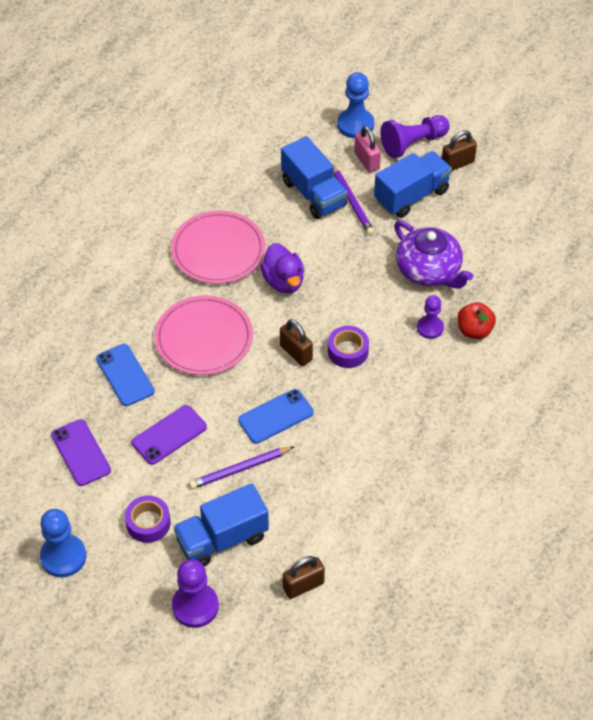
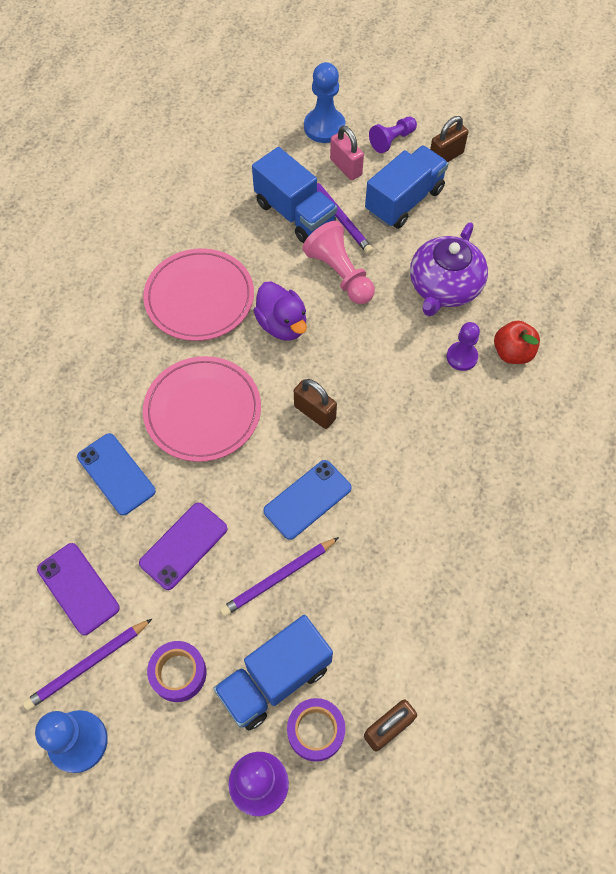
camera: 10 degrees left, 10 degrees up
purple tape [328,326,369,368] -> purple tape moved to [287,698,345,762]
purple pawn [380,115,450,158] -> purple pawn [369,117,417,153], size x0.65
purple teapot [394,221,473,289] -> purple teapot turned 75 degrees clockwise [410,222,488,316]
none -> purple pencil [23,619,152,710]
none -> pink pawn [302,221,375,304]

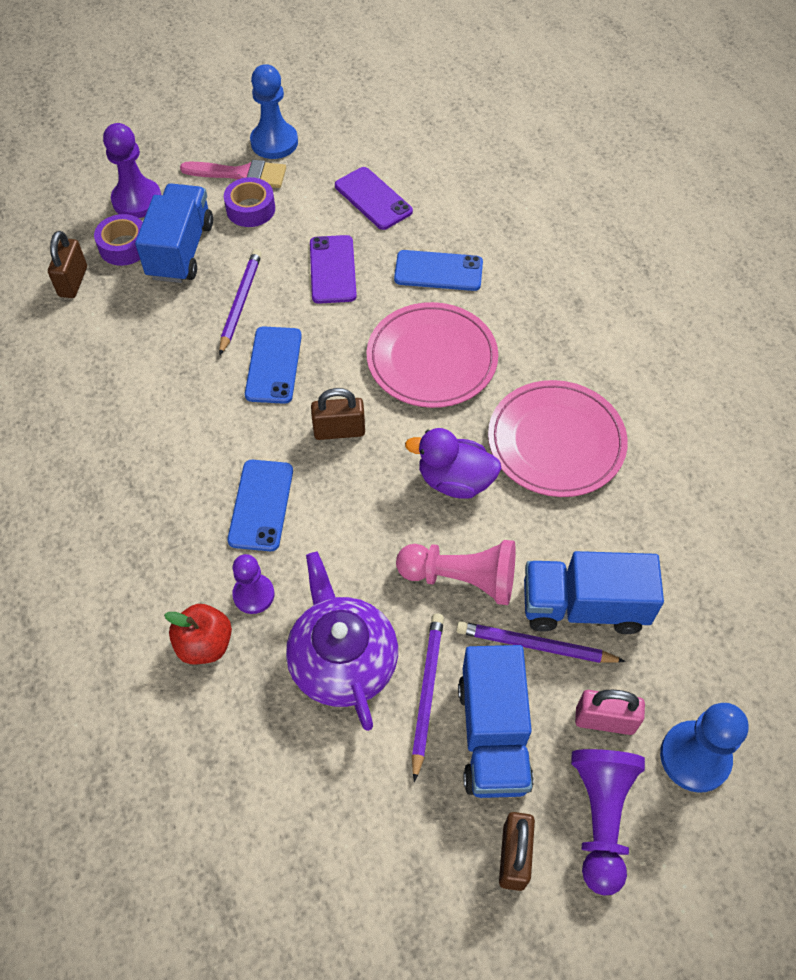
camera: 135 degrees right, 5 degrees down
purple pencil [23,619,152,710] -> purple pencil moved to [412,613,444,782]
purple phone [37,543,120,635] -> purple phone turned 45 degrees clockwise [335,167,413,230]
purple pawn [369,117,417,153] -> purple pawn [571,749,645,895], size x1.54
none -> pink brush [180,160,286,188]
none -> blue phone [228,460,293,551]

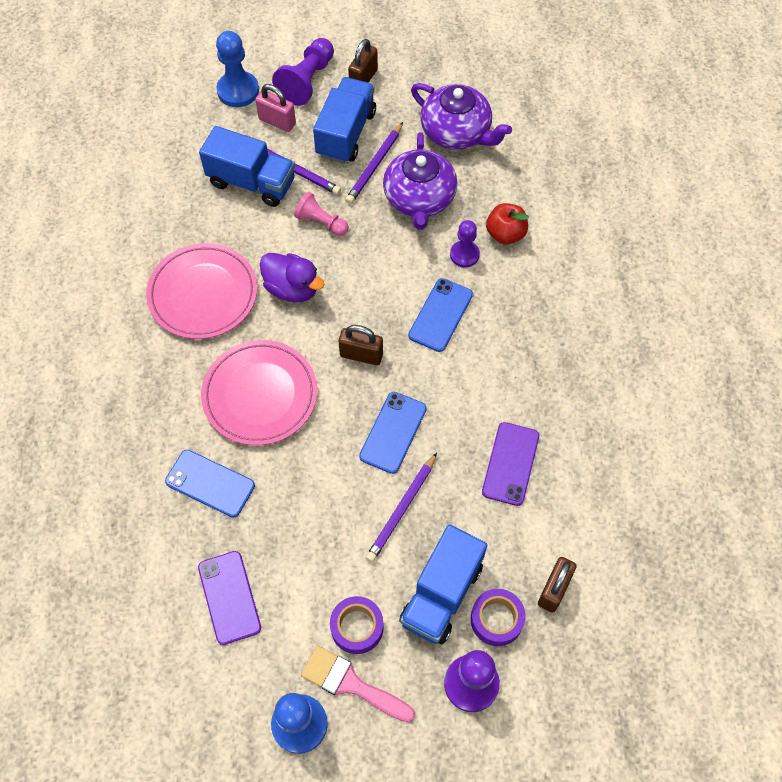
camera: 160 degrees left, 5 degrees up
purple phone [310,235,357,304] -> purple phone moved to [482,422,539,506]
pink pawn [396,540,516,605] -> pink pawn [294,192,348,236], size x0.65
none -> purple teapot [411,83,512,150]

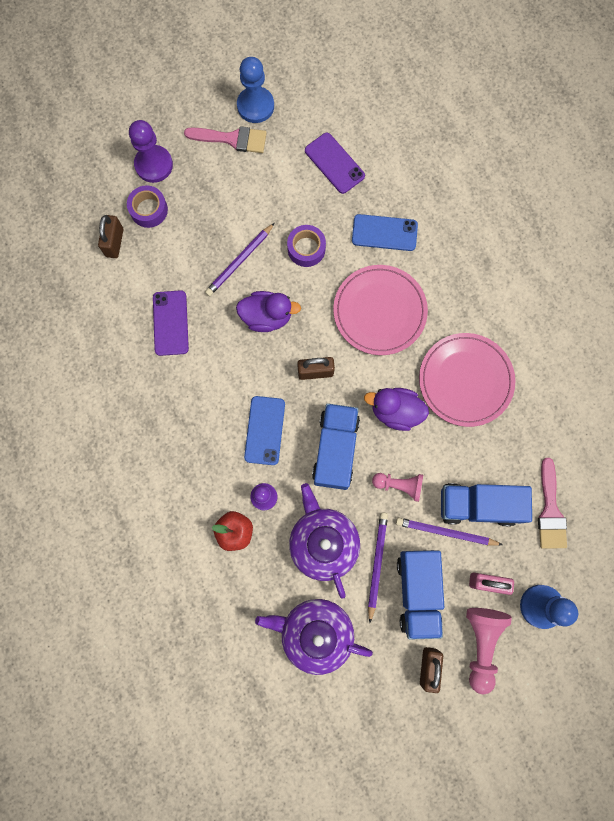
camera: 160 degrees right, 15 degrees up
purple pawn [272,38,334,106] -> pink pawn [466,608,512,694]
purple tape [330,596,384,654] -> purple tape moved to [287,225,326,267]
blue phone [359,392,427,474] -> purple duck [236,291,301,332]
purple pencil [365,453,437,562] -> purple pencil turned 150 degrees counterclockwise [205,223,274,297]
blue truck [399,524,487,645] -> blue truck moved to [312,403,360,490]
none -> pink brush [538,458,567,548]

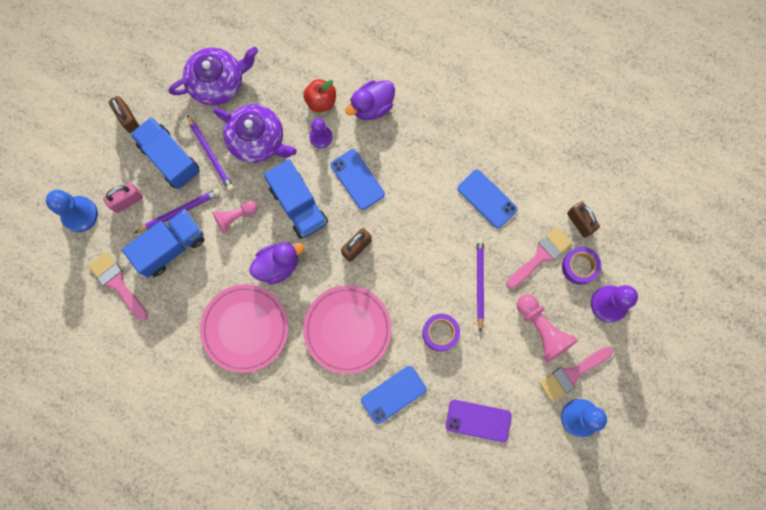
camera: 140 degrees right, 0 degrees up
purple phone [153,290,189,356] -> blue phone [457,170,517,228]
purple duck [236,291,301,332] -> purple duck moved to [345,81,395,120]
pink pawn [466,608,512,694] -> pink pawn moved to [517,294,578,362]
none -> pink brush [507,227,573,289]

